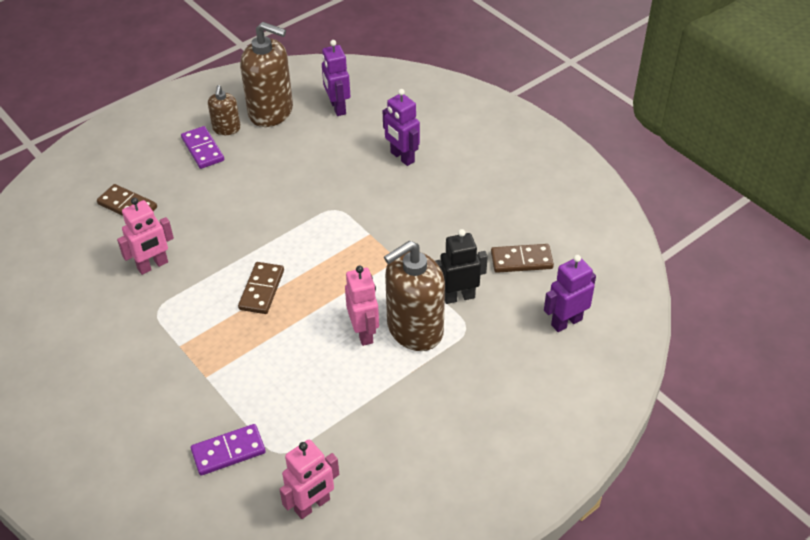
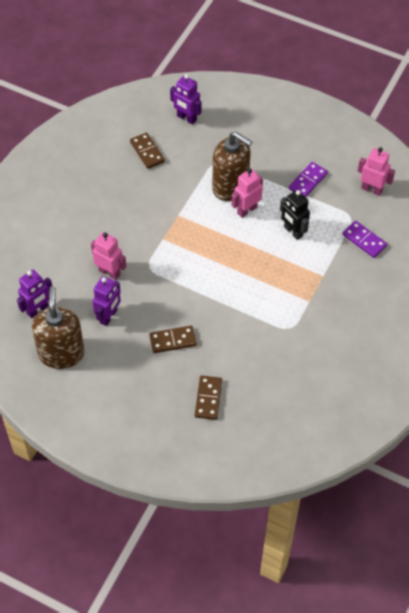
camera: 115 degrees left, 10 degrees up
pink robot [117,198,174,275] -> pink robot moved to [91,232,126,280]
purple domino [181,126,224,169] -> purple domino moved to [289,162,328,197]
brown soap dispenser [208,85,241,135] -> none
brown domino [238,262,284,314] -> brown domino moved to [149,326,197,353]
purple robot [383,89,420,166] -> purple robot moved to [92,276,121,326]
black robot [435,229,488,304] -> black robot moved to [280,190,310,240]

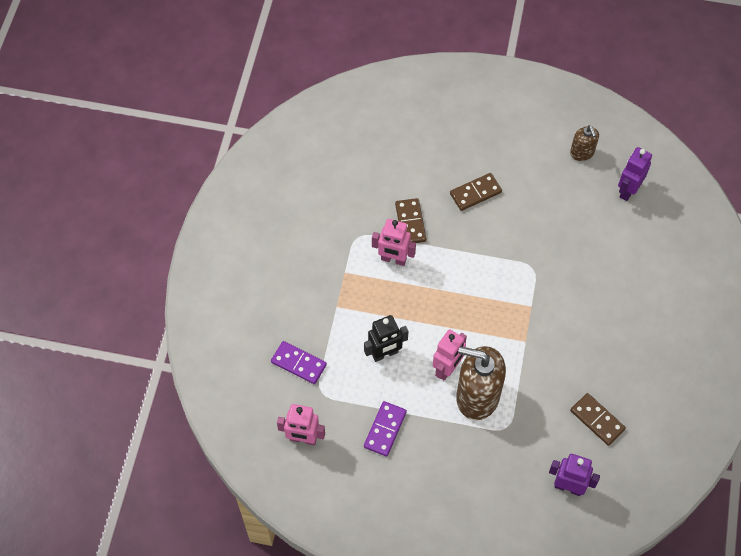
camera: 165 degrees right, 5 degrees up
brown soap dispenser [32,286,85,369] -> brown soap dispenser [570,125,599,161], size x0.52
pink robot [91,232,126,280] -> pink robot moved to [372,219,416,266]
purple robot [92,276,121,326] -> none
brown domino [195,376,222,420] -> brown domino moved to [395,198,426,243]
black robot [280,190,310,240] -> black robot turned 120 degrees clockwise [364,315,409,362]

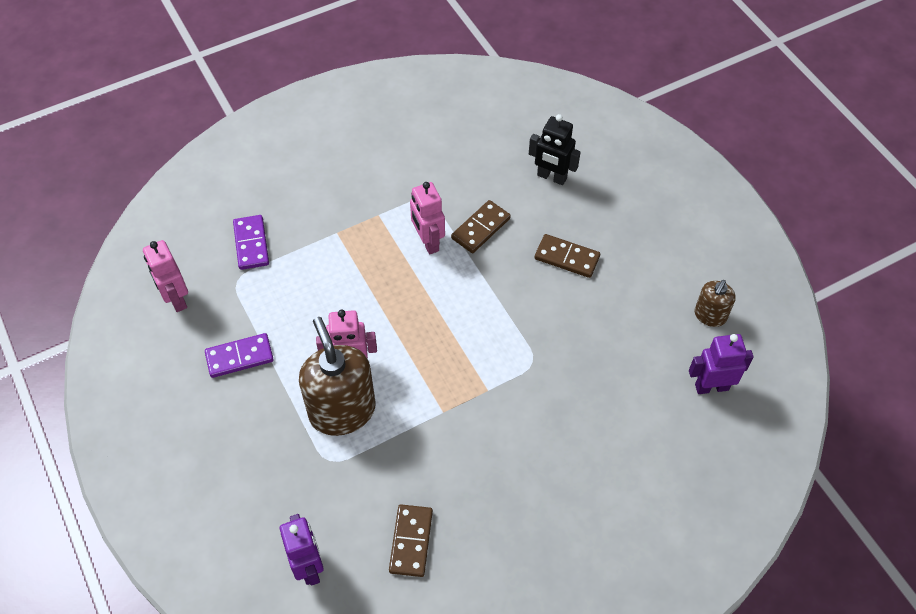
camera: 50 degrees right, 5 degrees down
black robot [364,315,409,362] -> black robot moved to [529,114,580,185]

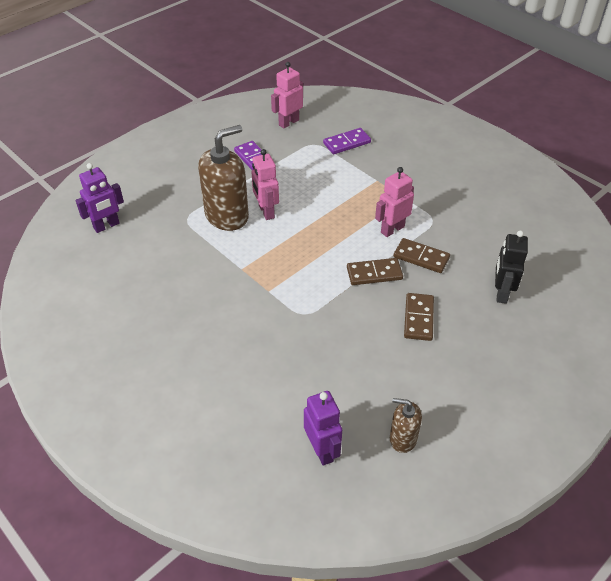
camera: 75 degrees right, 10 degrees down
brown domino [389,504,433,577] -> brown domino moved to [347,258,403,285]

